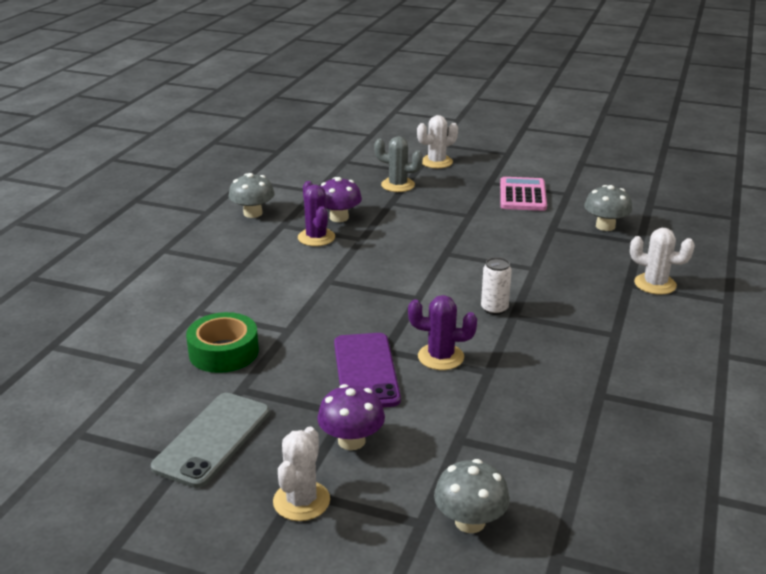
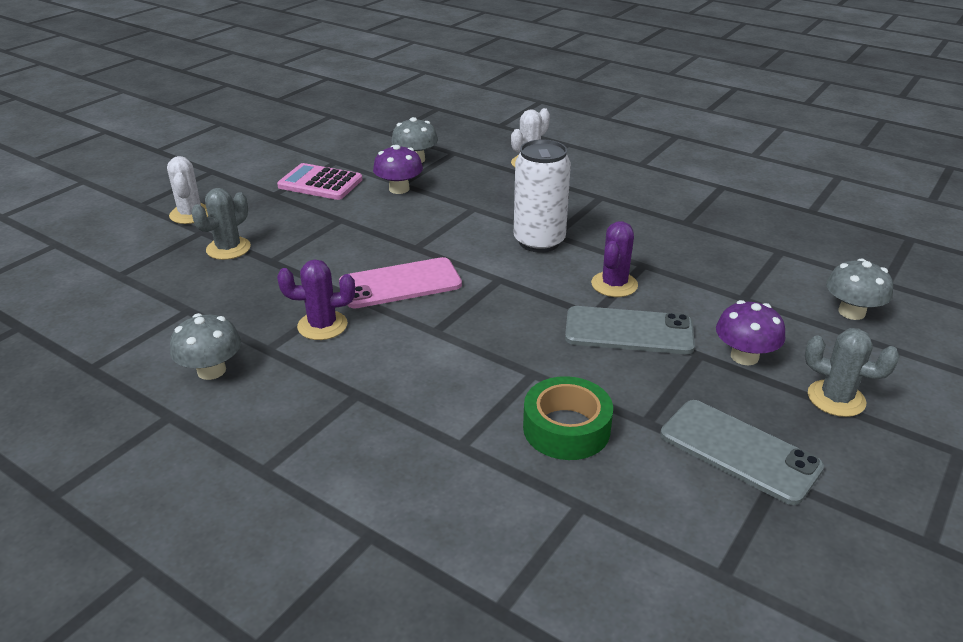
camera: 75 degrees left, 5 degrees up
white cactus [273,427,330,521] -> grey cactus [805,328,899,417]
purple mushroom [320,177,362,222] -> purple mushroom moved to [373,145,423,194]
purple phone [334,333,401,407] -> grey phone [565,306,695,354]
white can [481,257,512,315] -> white can [514,140,571,253], size x1.88
none -> pink phone [339,257,462,308]

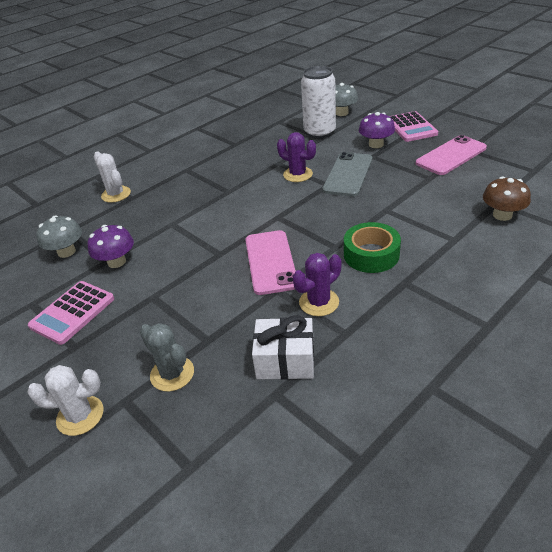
camera: 75 degrees left, 5 degrees up
grey mushroom [170,313,241,380] -> none
purple cactus [277,259,355,340] -> purple cactus turned 45 degrees clockwise [293,253,342,316]
white can [514,140,571,253] -> white can moved to [301,66,336,139]
green tape [523,376,613,460] -> green tape moved to [344,222,401,273]
grey phone [660,400,824,505] -> pink phone [416,135,487,175]
grey cactus [805,328,899,417] -> pink calculator [390,111,438,142]
none -> white gift [252,315,314,380]
none -> brown mushroom [483,176,531,221]

